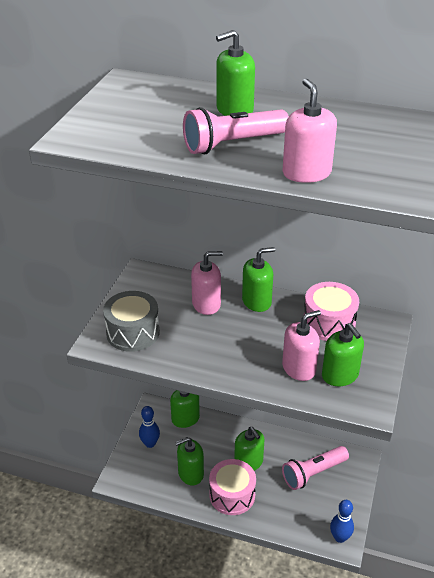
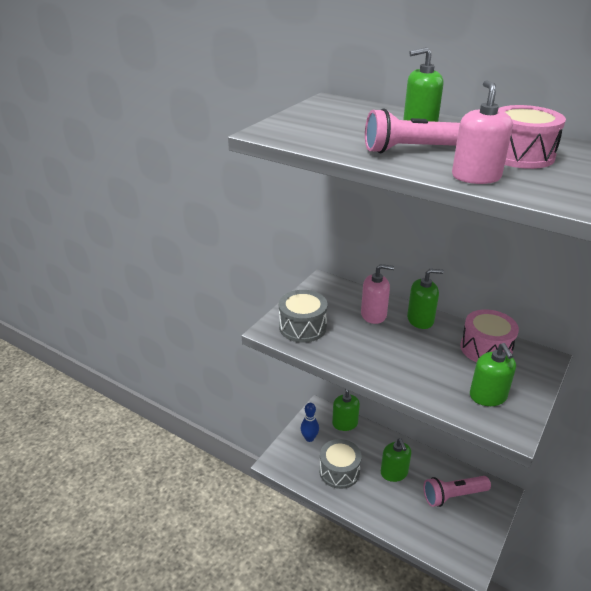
camera: 15 degrees right, 5 degrees down
green soap dispenser [175,437,204,485] -> grey drum [319,439,361,489]
pink drum [209,459,256,515] -> pink drum moved to [498,105,566,169]
pink soap dispenser [282,310,321,381] -> none
blue bowling pin [330,500,354,543] -> none

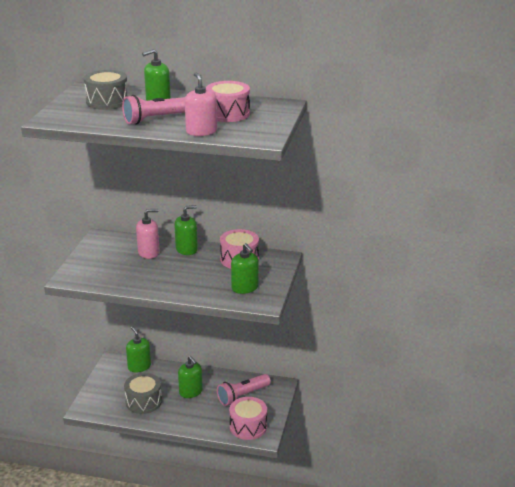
camera: 20 degrees left, 5 degrees down
grey drum [279,290,327,343] -> grey drum moved to [84,70,128,110]
blue bowling pin [301,403,319,442] -> none
none -> pink drum [229,397,267,440]

